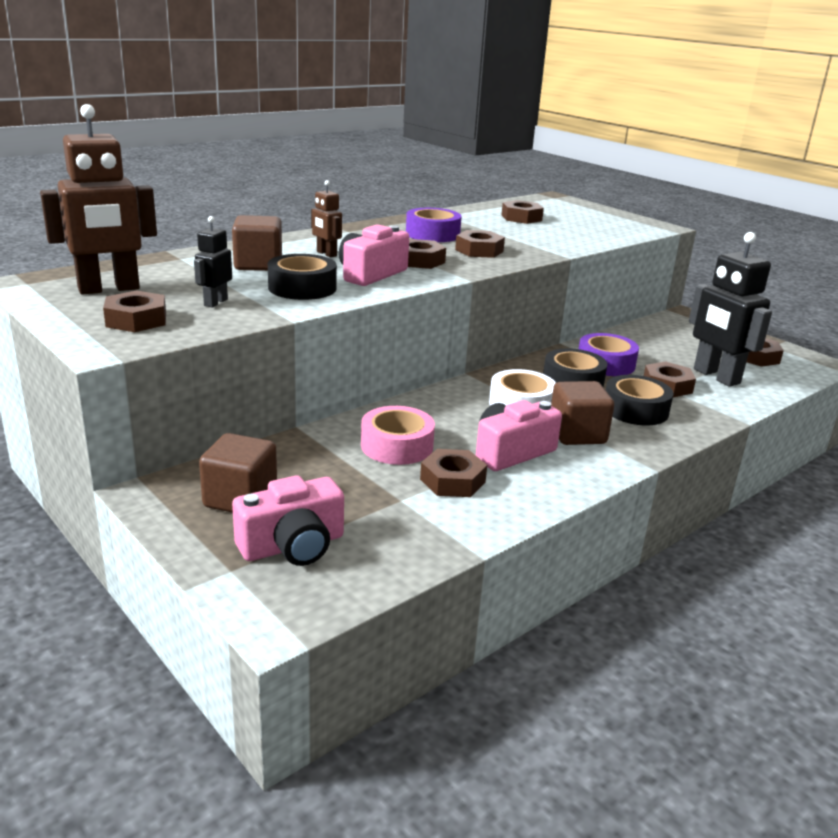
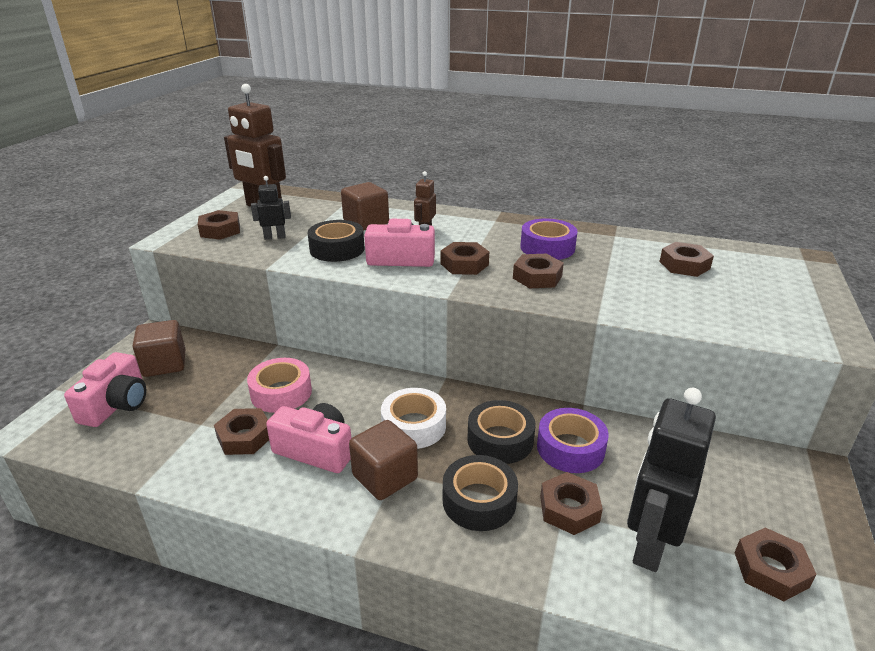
camera: 60 degrees right, 5 degrees up
pink camera [232,475,344,566] -> pink camera turned 105 degrees counterclockwise [64,352,146,427]

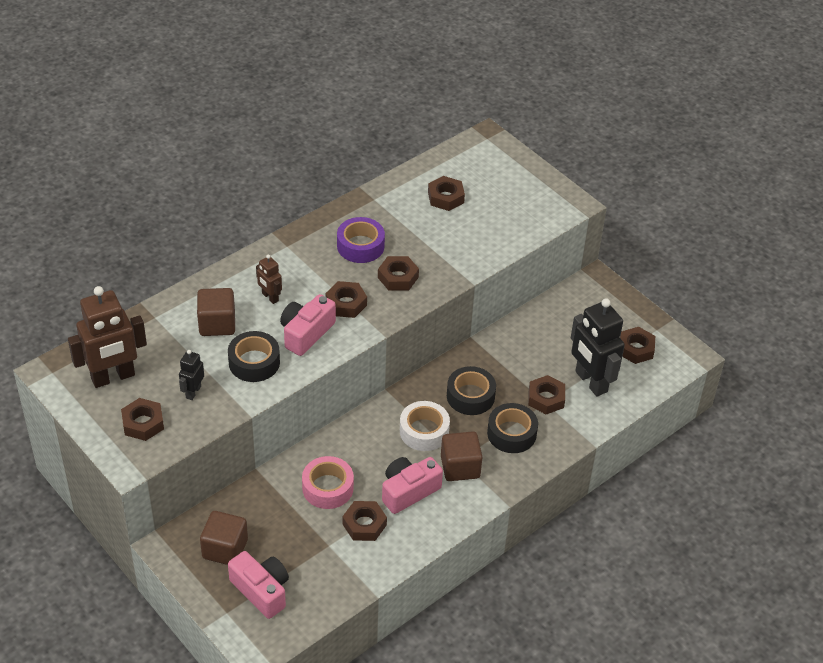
camera: 60 degrees left, 15 degrees up
purple tape [537,408,609,473] -> none

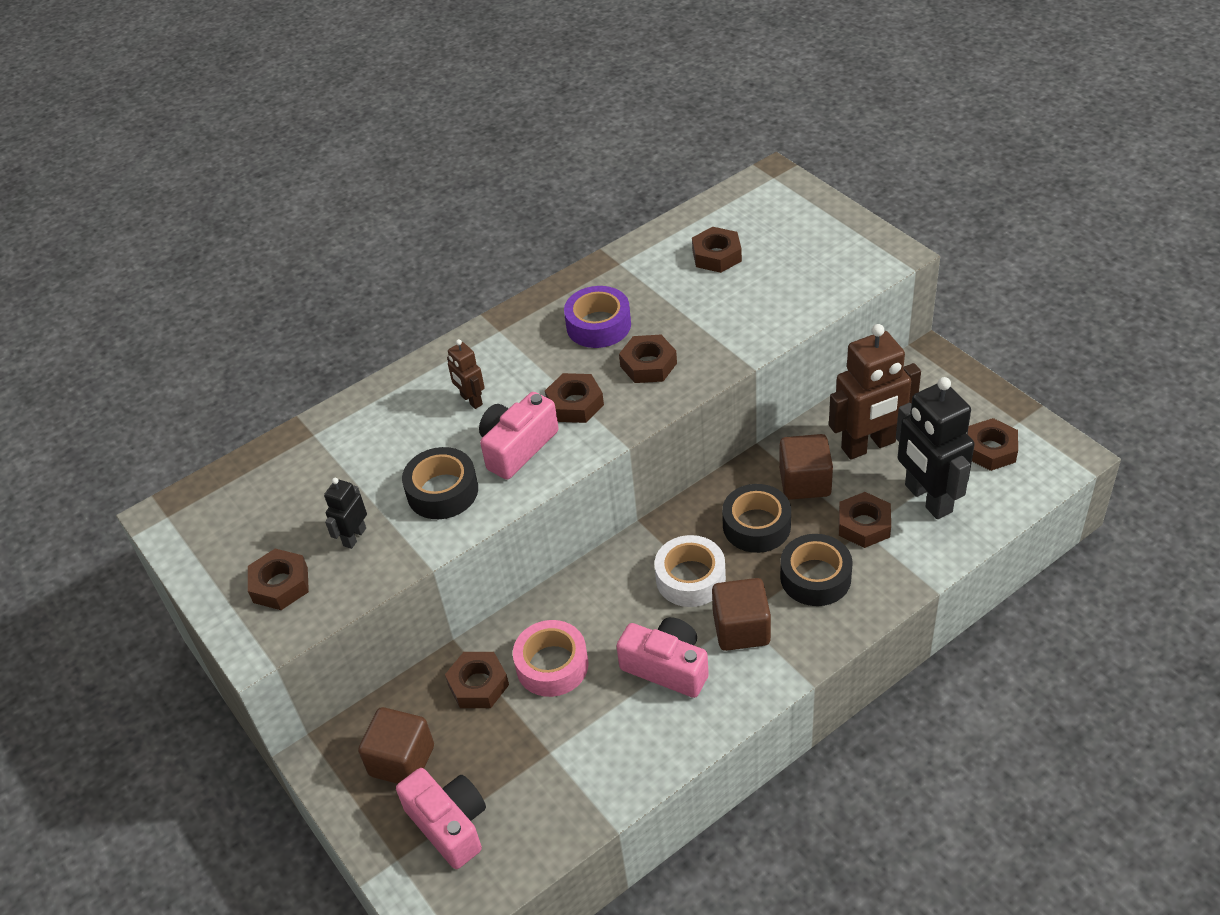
camera: 10 degrees right, 0 degrees up
brown robot [68,286,147,388] -> brown robot moved to [829,324,921,459]
brown cube [197,288,235,336] -> brown cube moved to [779,434,833,500]
brown nut [343,501,387,541] -> brown nut moved to [445,652,509,708]
pink camera [382,457,443,514] -> pink camera turned 60 degrees clockwise [616,617,709,698]

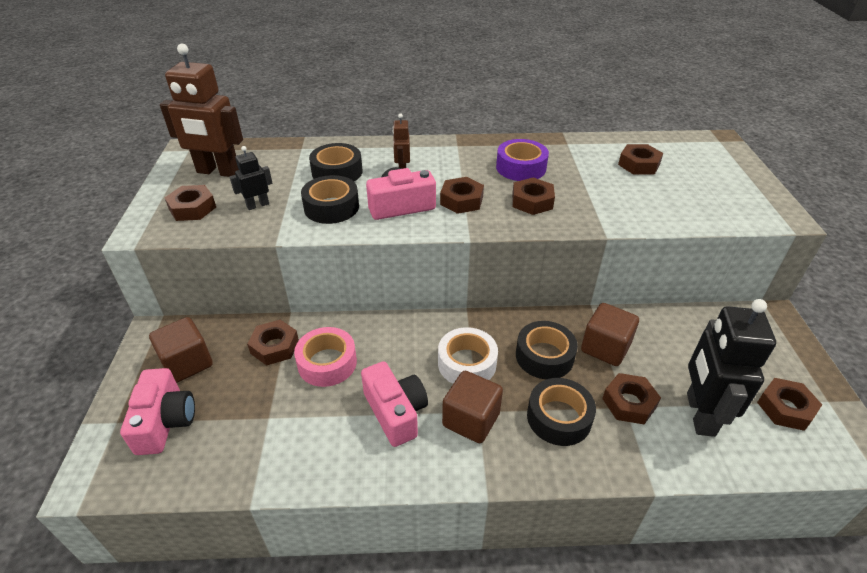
camera: 30 degrees right, 5 degrees down
brown robot [829,324,921,459] -> brown robot moved to [160,44,243,177]
none -> black tape [309,143,363,181]

